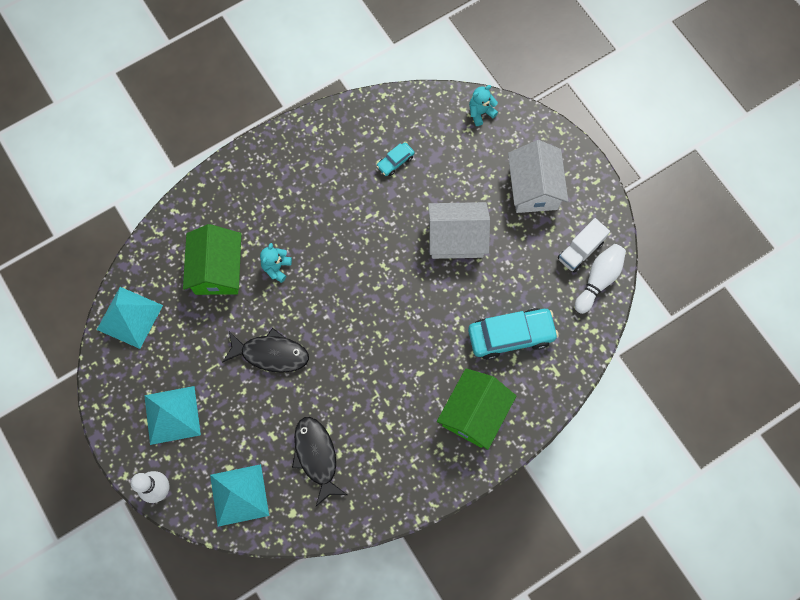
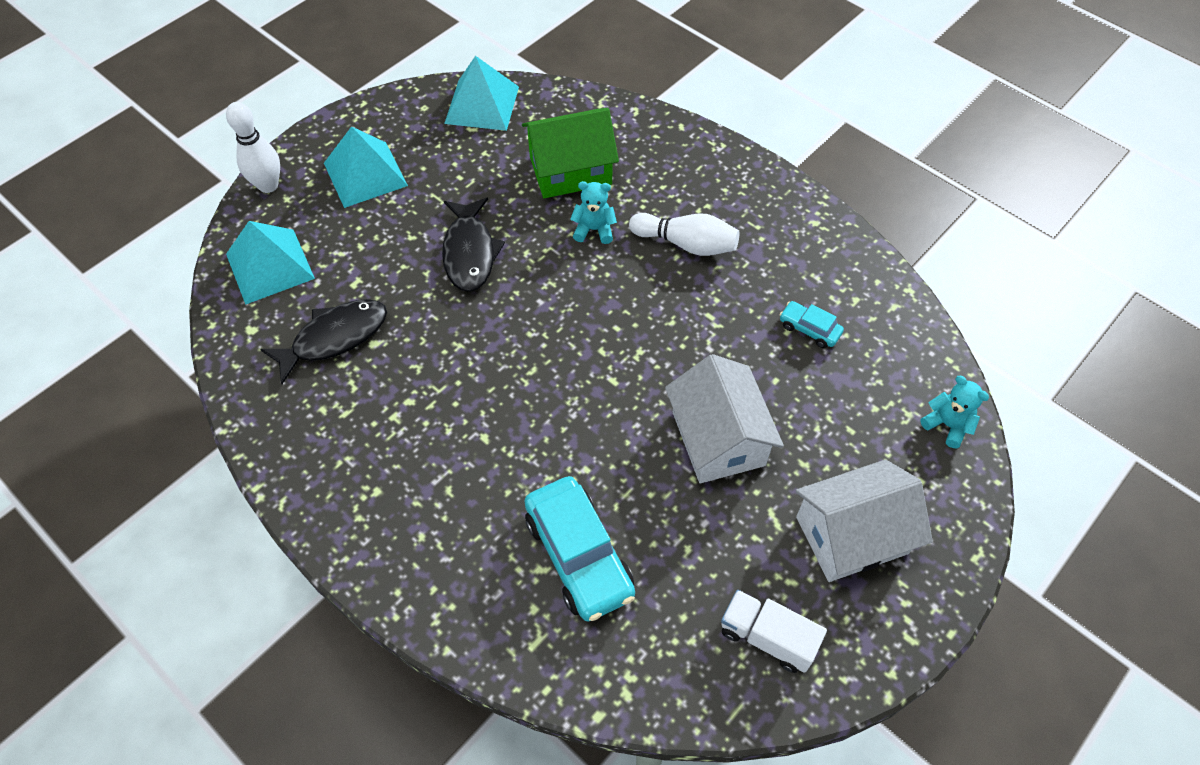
camera: 75 degrees right, 15 degrees down
green house [437,368,516,450] -> none
white bowling pin [575,244,626,314] -> white bowling pin moved to [629,213,740,256]

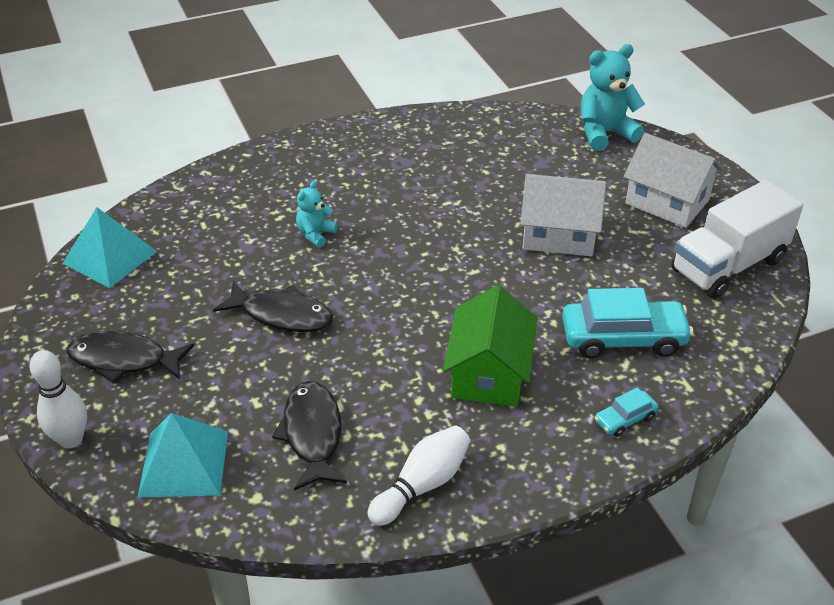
camera: 65 degrees left, 15 degrees down
turquoise pyramid [324,126,408,208] -> black fish [67,331,195,383]
green house [522,108,619,198] -> green house moved to [443,285,537,407]
white bowling pin [629,213,740,256] -> white bowling pin moved to [367,425,470,526]
white truck [721,590,827,673] -> white truck [671,180,803,299], size x1.75
turquoise car [779,301,844,348] -> turquoise car moved to [595,387,659,437]
white house [796,460,933,582] -> white house turned 60 degrees counterclockwise [624,133,723,228]
turquoise teddy bear [920,376,989,448] -> turquoise teddy bear [581,44,645,151], size x1.78

